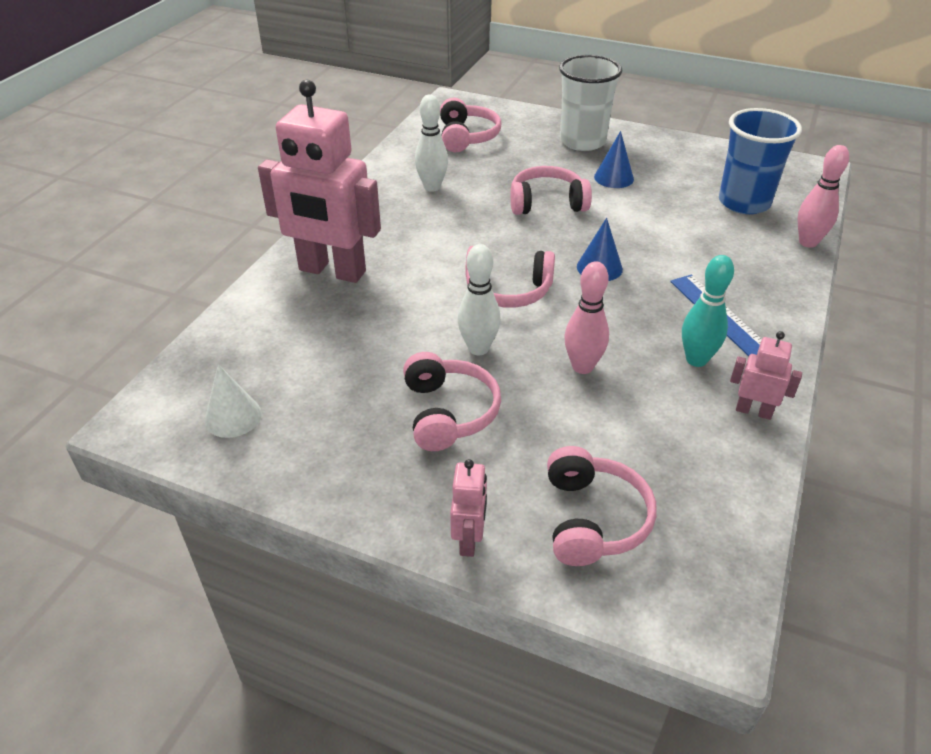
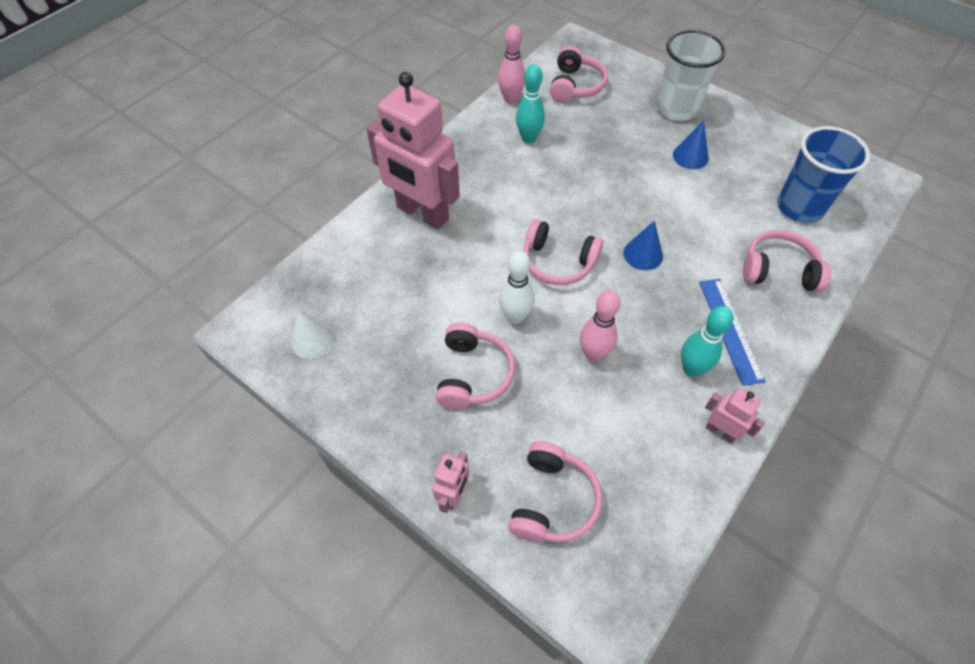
camera: 15 degrees right, 15 degrees up
white bowling pin [415,94,448,192] -> turquoise bowling pin [516,64,545,143]
pink headphones [510,166,592,215] -> pink headphones moved to [743,230,831,292]
pink bowling pin [798,145,849,248] -> pink bowling pin moved to [498,25,525,104]

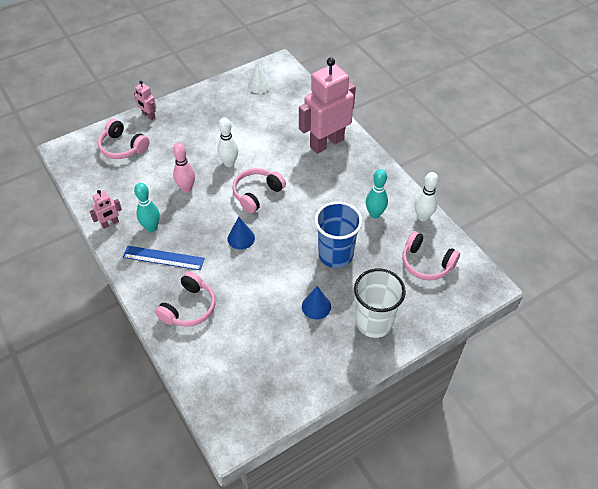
camera: 110 degrees right, 5 degrees down
pink headphones [436,322,515,409] -> none
pink bowling pin [498,25,525,104] -> white bowling pin [415,172,439,221]
blue cup [777,126,870,223] -> blue cup moved to [315,202,362,268]

